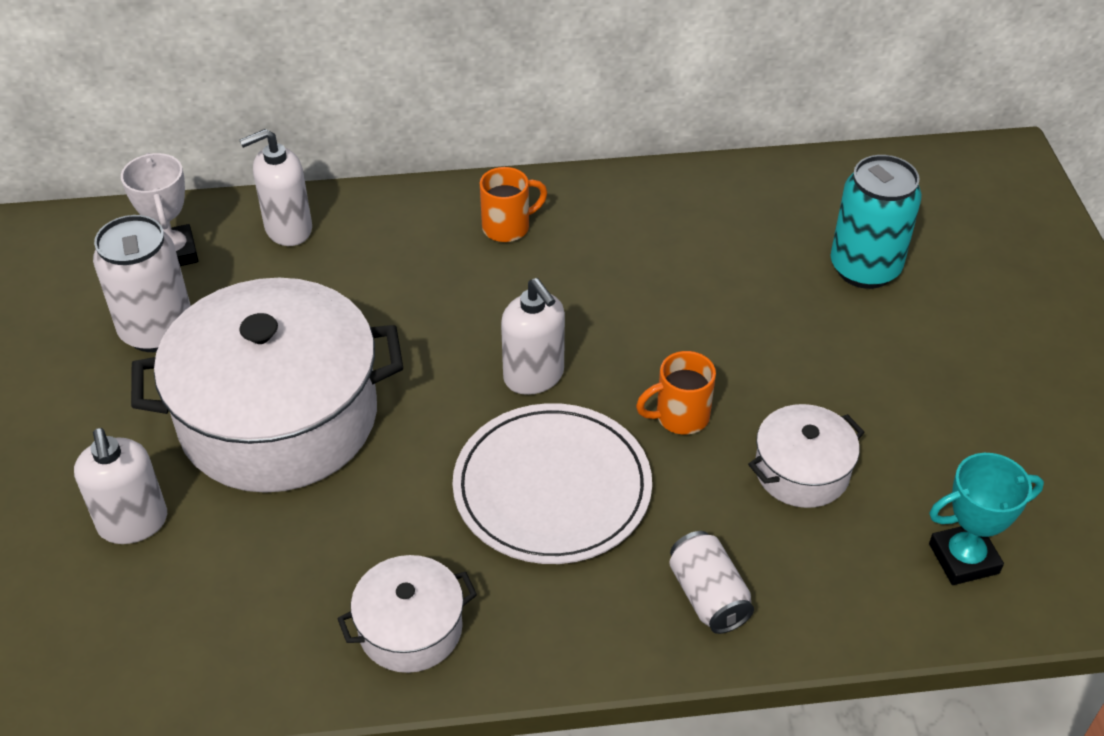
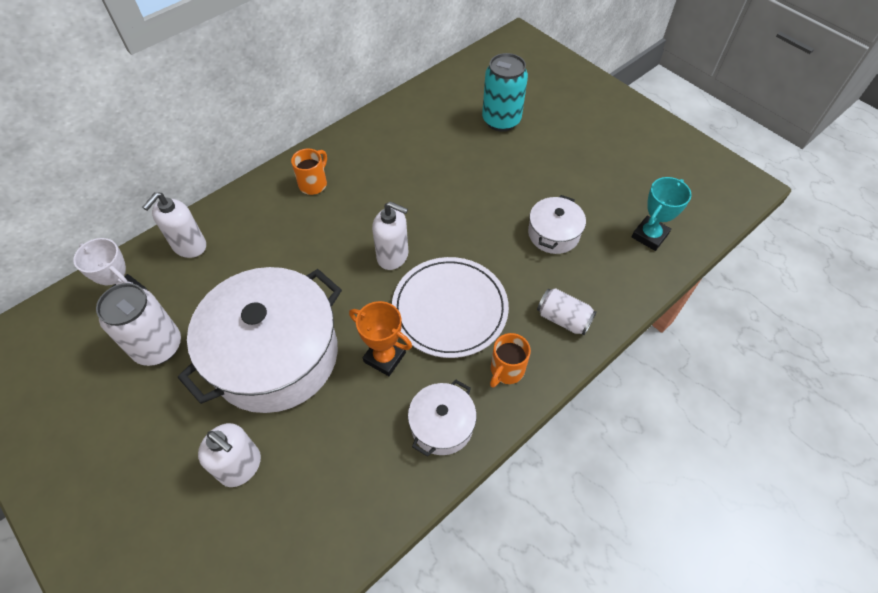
camera: 35 degrees left, 10 degrees up
orange mug [636,351,716,435] -> orange mug moved to [490,333,531,387]
none -> orange trophy [349,301,412,376]

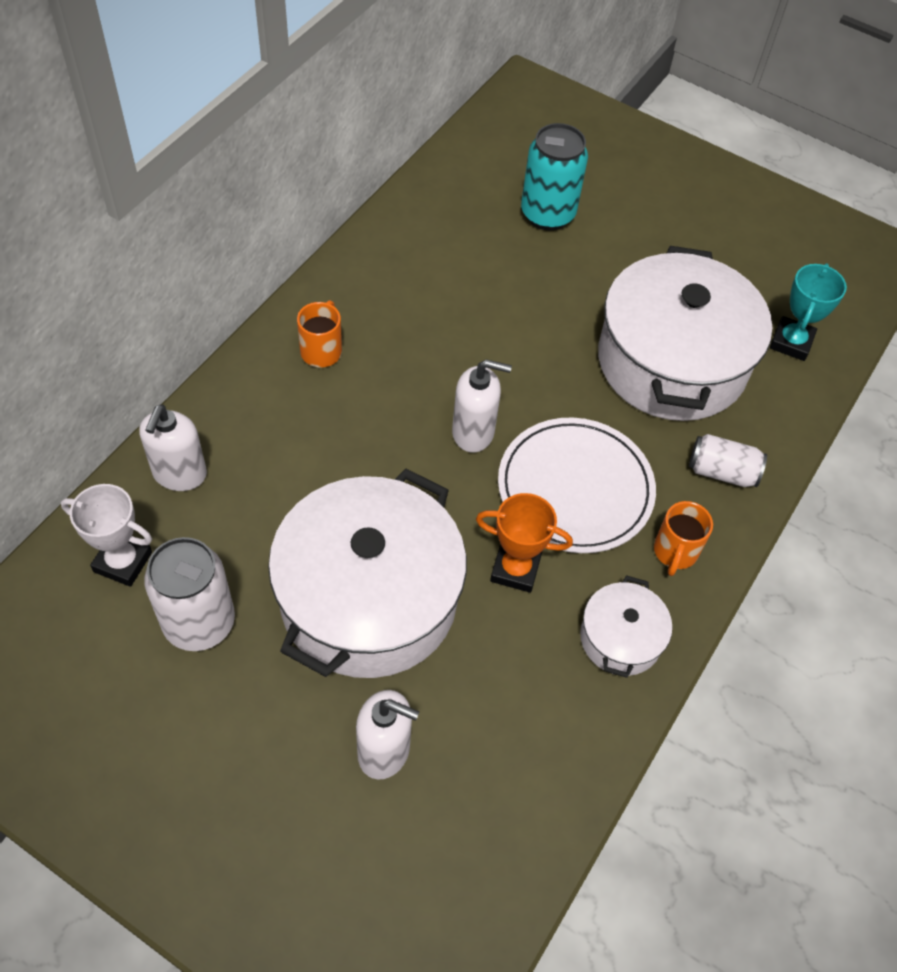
camera: 20 degrees left, 0 degrees up
white pot [528,195,586,254] -> white pot [598,246,772,421], size x2.15

